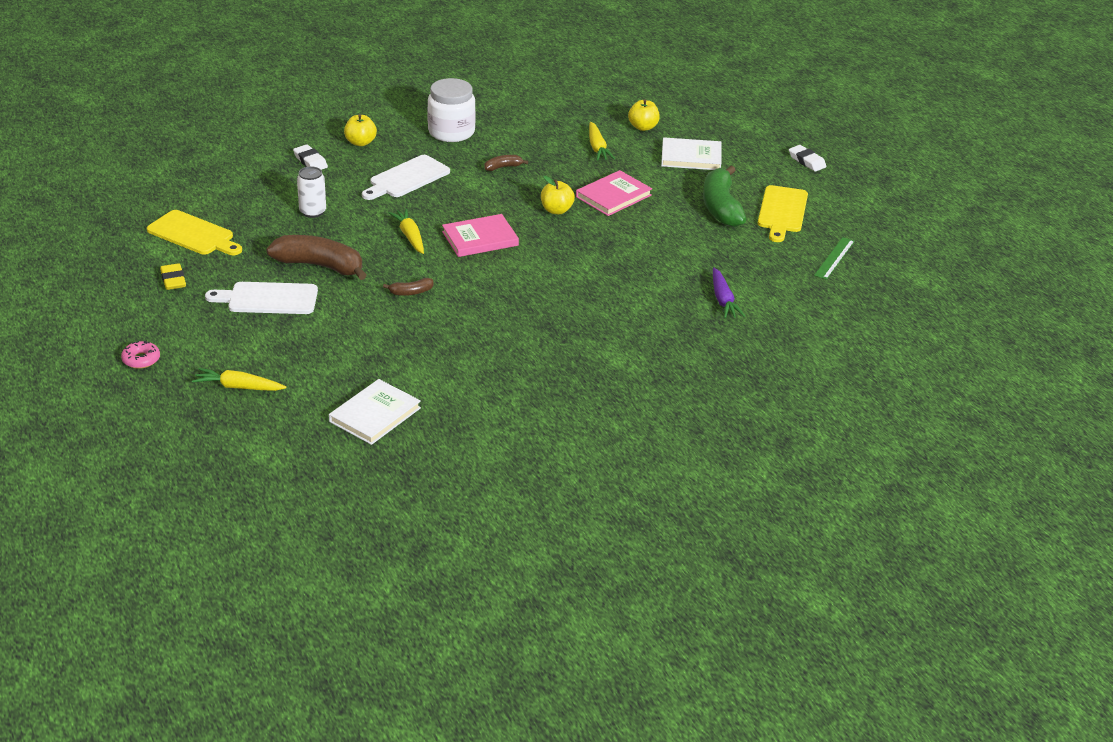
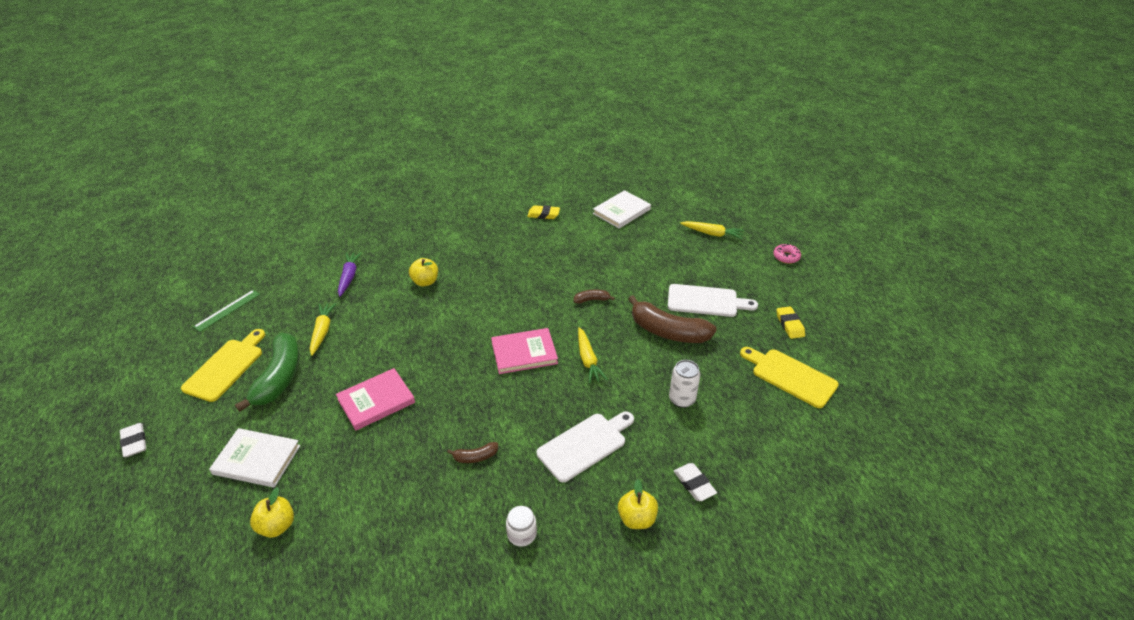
camera: 170 degrees left, 5 degrees up
white jar [427,78,476,142] -> white jar [506,506,537,547], size x0.50
yellow apple [541,176,575,214] -> yellow apple moved to [409,258,438,287]
yellow carrot [589,122,615,161] -> yellow carrot moved to [310,303,336,356]
none -> yellow eraser [527,205,560,219]

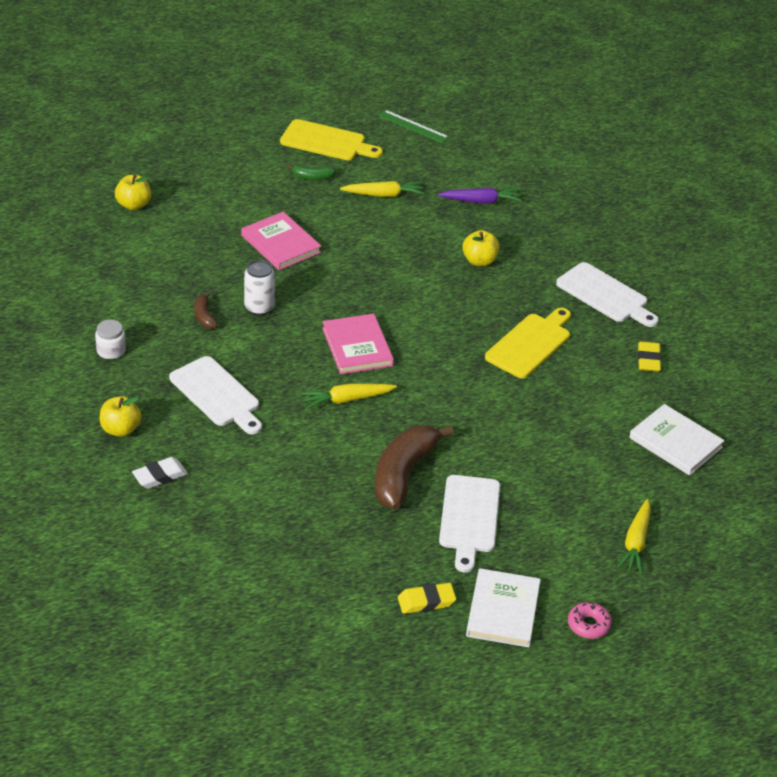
camera: 85 degrees right, 0 degrees up
white eraser [120,423,146,457] -> none
white book [209,428,300,487] -> white book moved to [466,568,541,647]
green banana [235,333,300,412] -> green banana [288,164,336,180], size x0.45
brown banana [574,290,615,304] -> none
white can [669,360,700,408] -> white can moved to [244,260,275,316]
yellow cutting board [740,347,839,408] -> yellow cutting board moved to [485,308,571,378]
none -> white cutting board [556,262,659,327]

